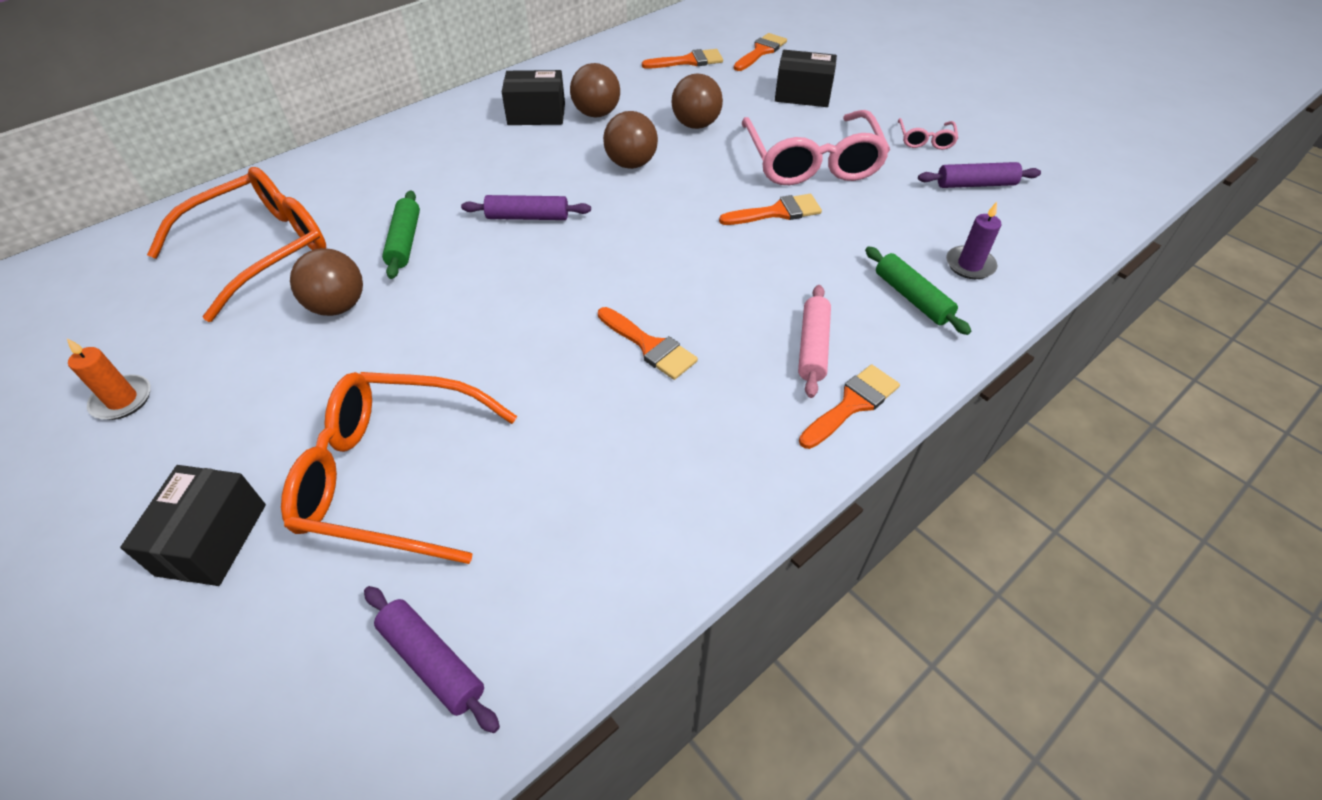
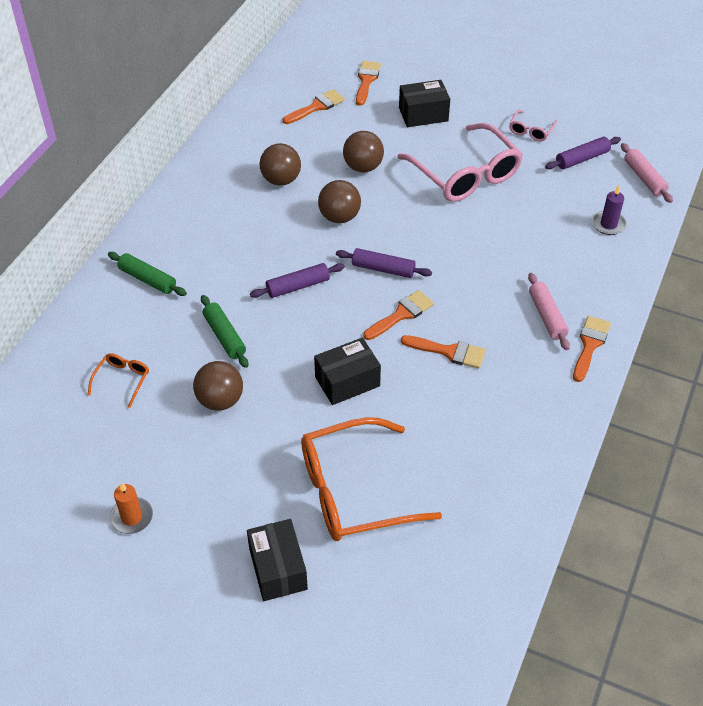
camera: 25 degrees left, 0 degrees up
orange glasses [147,167,326,322] -> orange glasses [88,353,149,408], size x0.44
purple rolling pin [364,586,500,733] -> purple rolling pin moved to [336,248,432,278]
black box [502,70,565,125] -> black box moved to [314,338,381,405]
orange brush [719,194,822,225] -> orange brush moved to [364,290,434,340]
green rolling pin [865,247,971,335] -> green rolling pin moved to [108,252,187,296]
pink glasses [898,118,958,150] -> pink glasses turned 45 degrees clockwise [509,110,557,141]
none -> pink rolling pin [621,143,673,203]

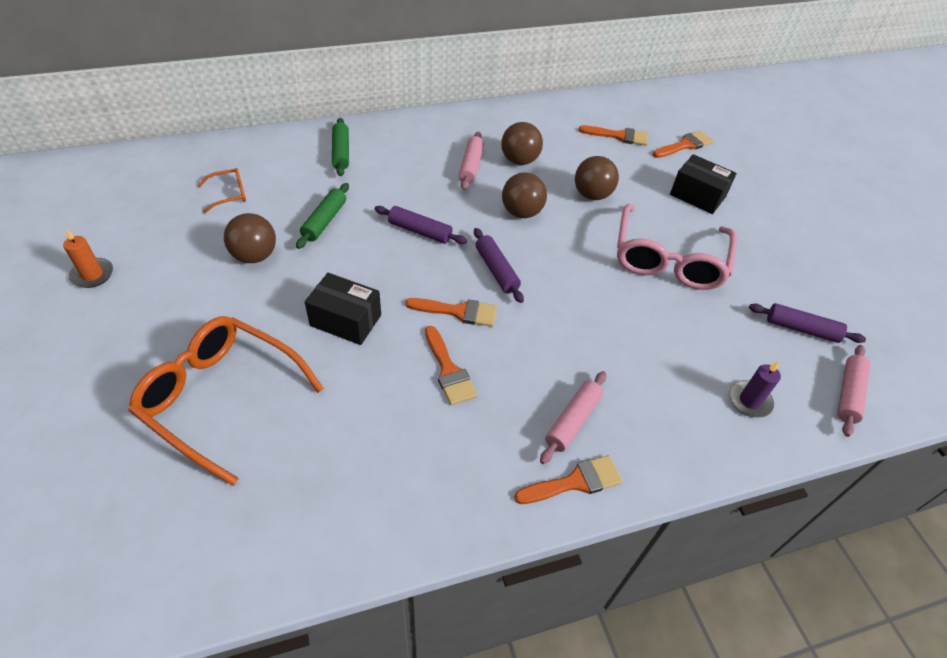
camera: 45 degrees right, 0 degrees up
black box [247,519,308,601] -> none
pink glasses [509,110,557,141] -> none
none -> pink rolling pin [459,132,484,190]

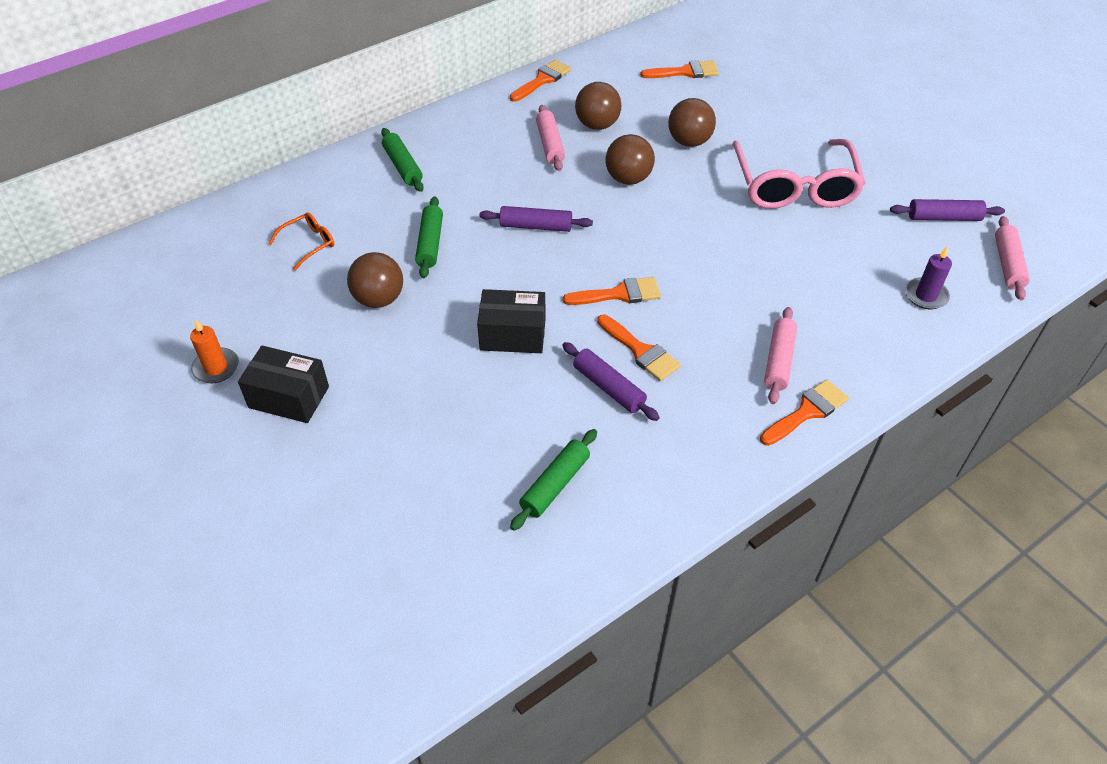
camera: 15 degrees left, 0 degrees up
orange glasses [128,316,324,486] -> none
purple rolling pin [474,228,524,303] -> purple rolling pin moved to [562,342,660,421]
orange brush [653,130,713,158] -> orange brush moved to [510,60,571,102]
black box [670,154,737,214] -> black box moved to [238,346,329,423]
none -> green rolling pin [510,429,597,531]

